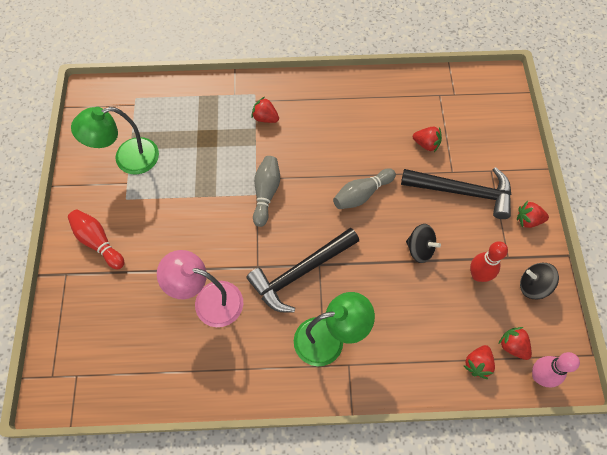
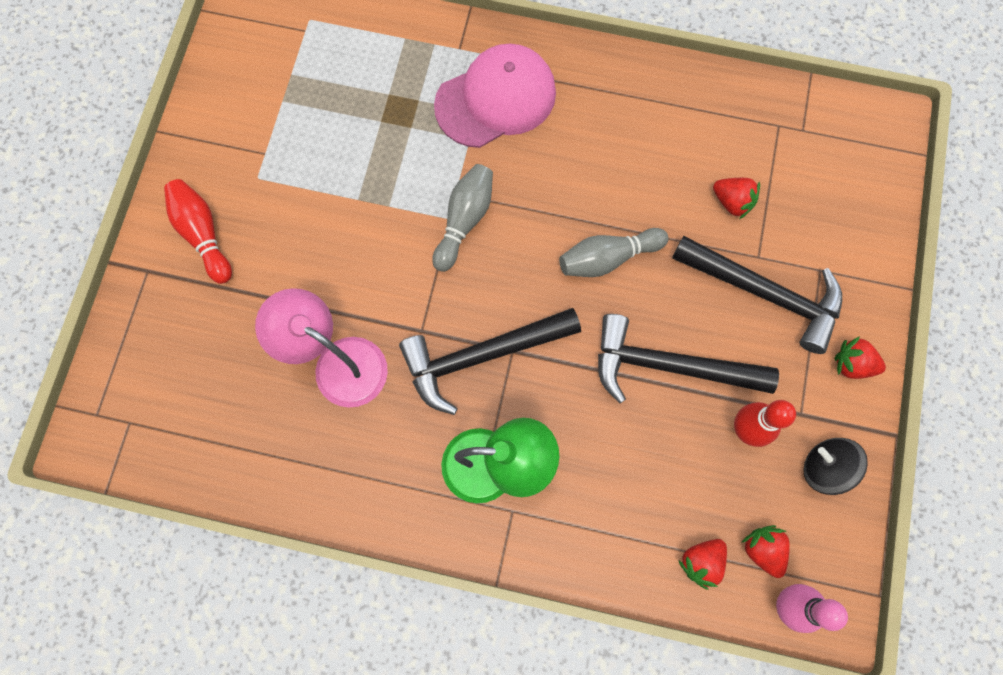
camera: 15 degrees right, 10 degrees up
green lamp [71,107,159,174] -> none
red strawberry [251,97,279,123] -> pink cap [434,43,556,148]
black spinning top [406,224,441,263] -> black hammer [598,314,779,403]

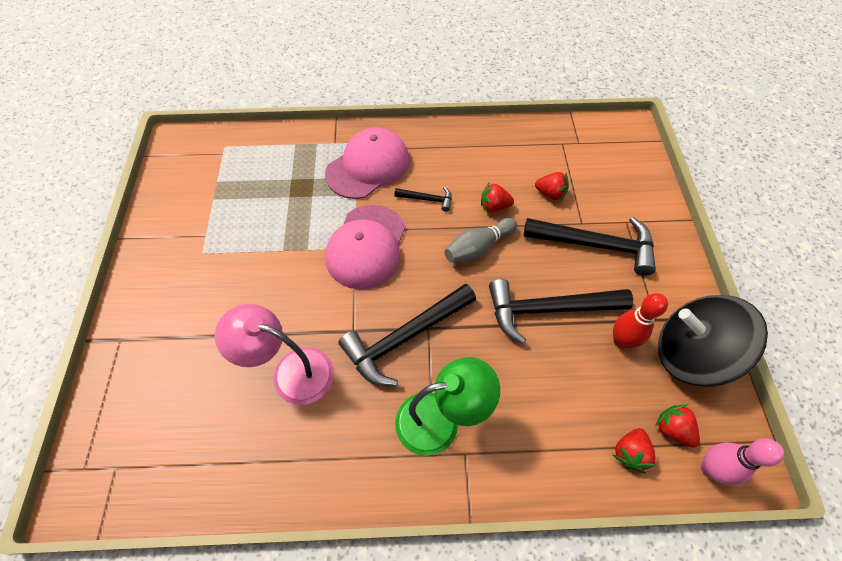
camera: 15 degrees left, 15 degrees down
red bowling pin [164,179,232,284] -> none
grey bowling pin [432,164,493,272] -> pink cap [325,205,405,289]
black spinning top [804,438,868,495] -> black spinning top [658,295,768,387], size x1.96
red strawberry [835,336,886,379] -> red strawberry moved to [481,183,514,212]
none -> black hammer [394,186,452,212]

